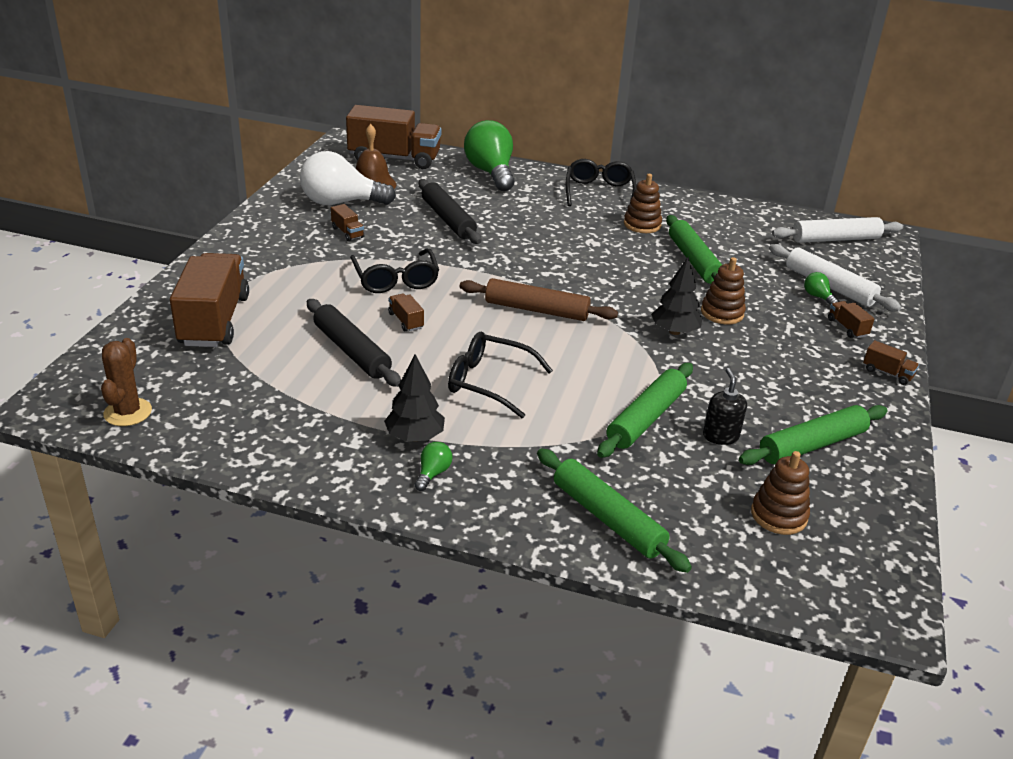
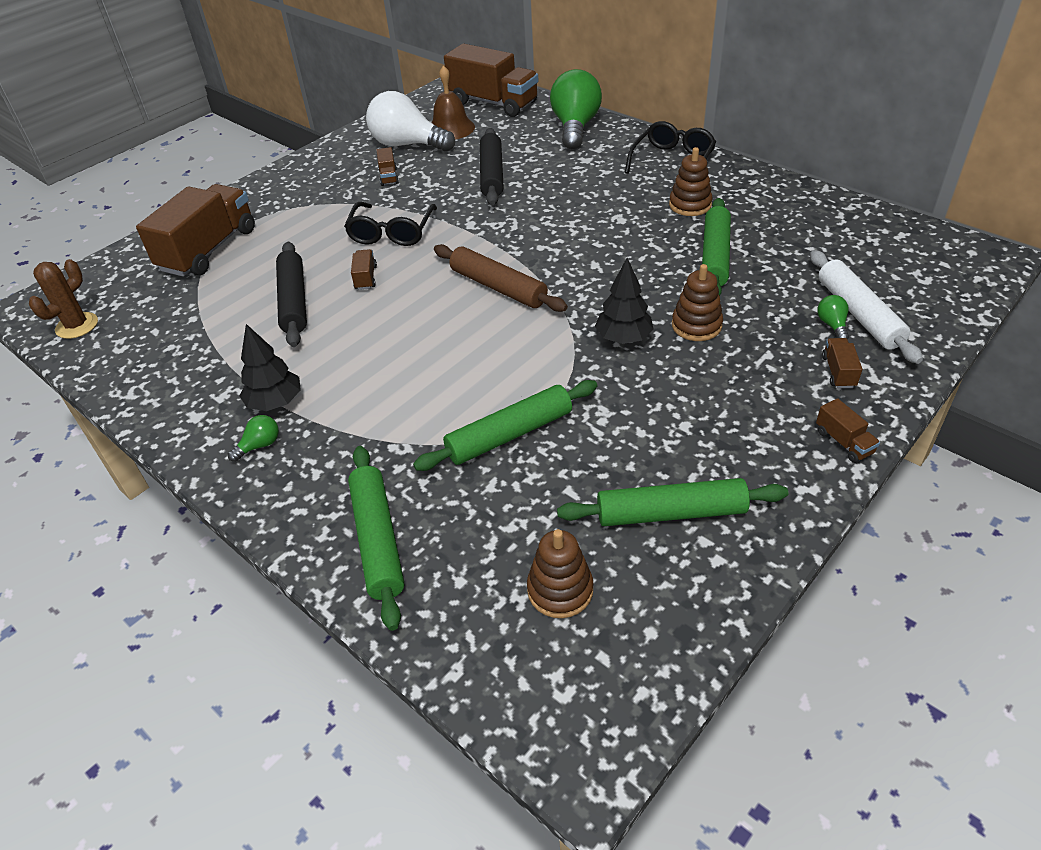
camera: 30 degrees right, 10 degrees up
black glasses [448,332,553,418] -> none
black soap dispenser [703,368,747,445] -> none
white rolling pin [772,217,903,243] -> none

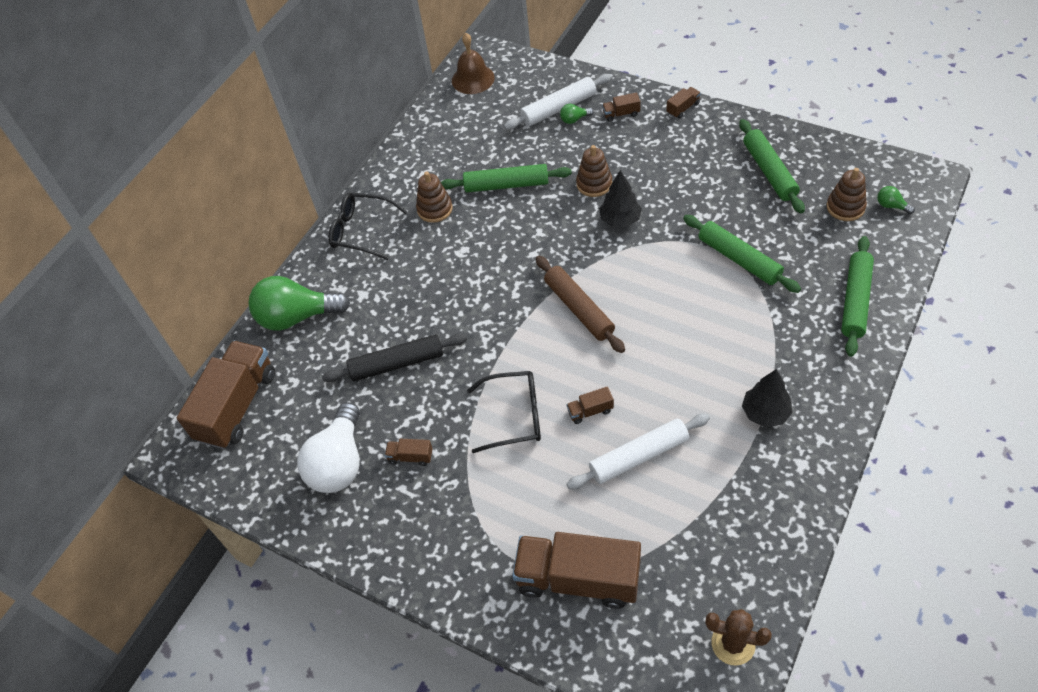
camera: 100 degrees left, 10 degrees up
green light bulb [228,415,279,462] -> green light bulb moved to [877,186,915,214]
black rolling pin [276,242,307,347] -> white rolling pin [566,414,710,489]
green rolling pin [348,446,404,631] -> green rolling pin turned 45 degrees counterclockwise [841,236,874,357]
brown truck [377,147,399,186] -> brown truck turned 150 degrees counterclockwise [385,439,433,466]
brown bell [432,65,475,139] -> brown bell moved to [452,33,495,94]
brown rolling pin [434,244,568,312] -> brown rolling pin turned 60 degrees counterclockwise [536,256,625,353]

